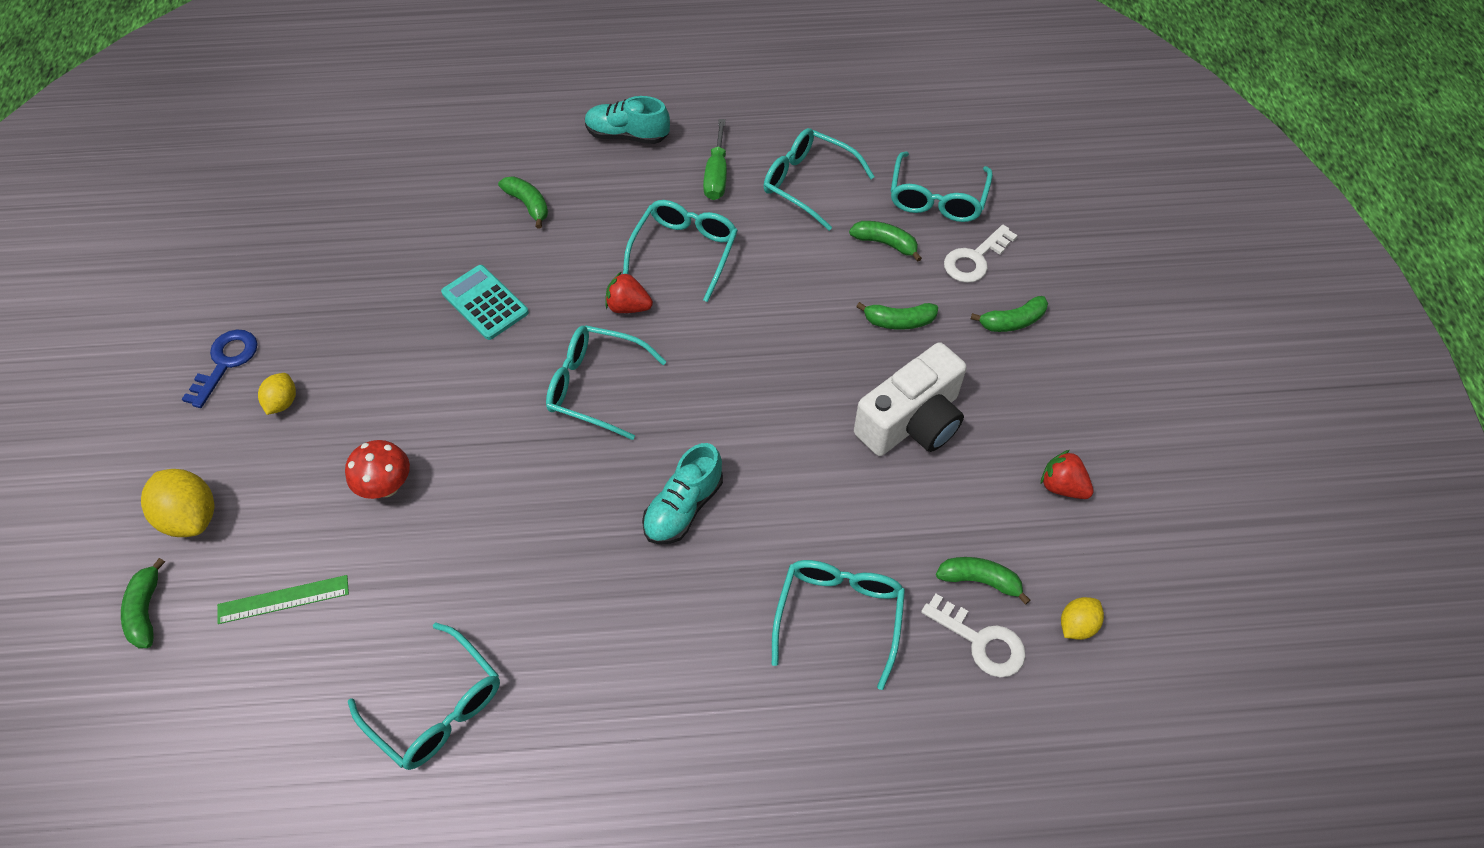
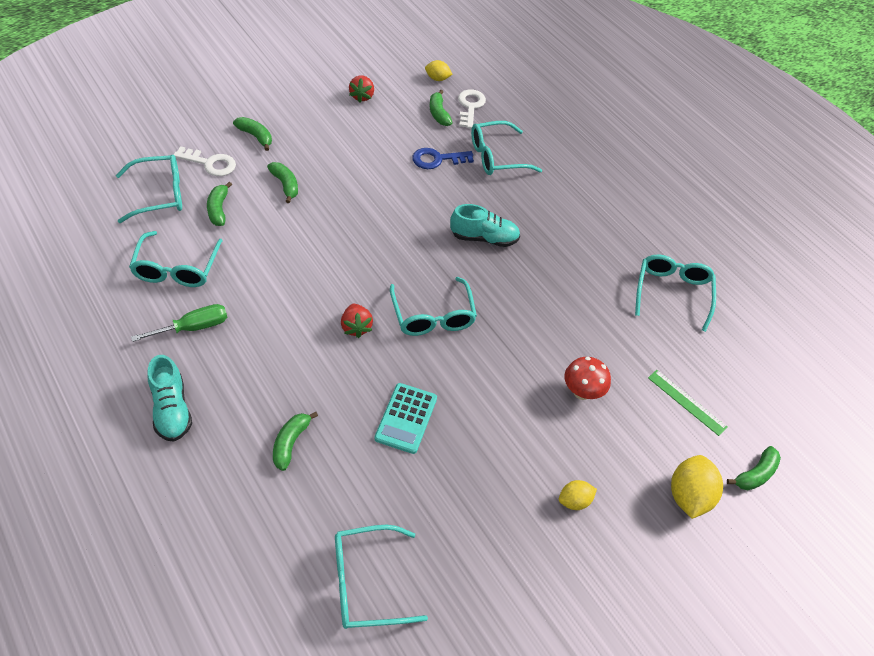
camera: 125 degrees left, 5 degrees down
blue key [182,330,257,408] -> blue key moved to [412,148,474,169]
turquoise glasses [623,200,738,302] -> turquoise glasses moved to [335,525,428,629]
white camera [854,342,967,456] -> none

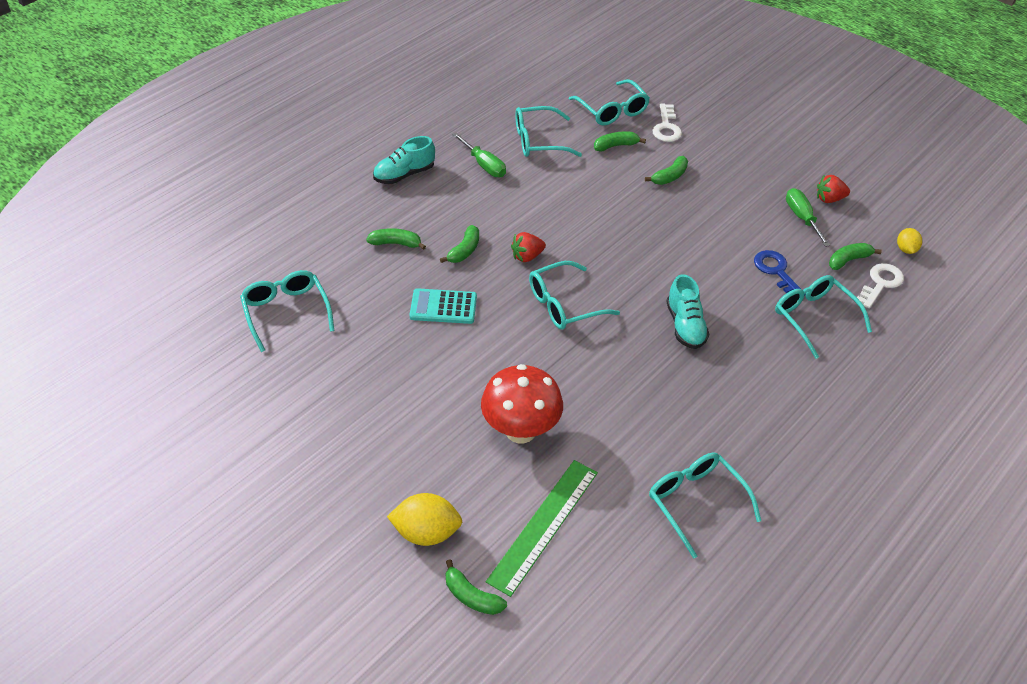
camera: 80 degrees right, 5 degrees down
green banana [233,117,272,151] -> green banana moved to [440,225,479,263]
white key [458,90,486,129] -> white key turned 45 degrees counterclockwise [857,263,904,308]
yellow lemon [559,480,597,510] -> none
red mushroom [564,357,611,400] -> red mushroom [481,364,563,443], size x1.67
turquoise glasses [635,254,716,332] -> turquoise glasses turned 120 degrees counterclockwise [649,452,761,559]
green ruler [648,370,728,436] -> green ruler [486,460,598,597], size x1.69
none -> green screwdriver [786,188,831,247]

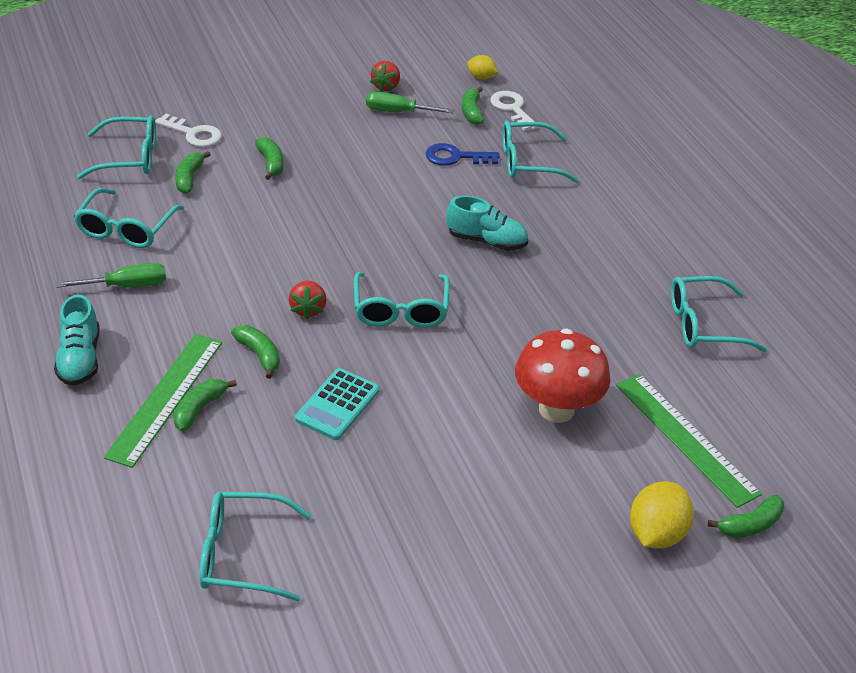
camera: 65 degrees left, 5 degrees down
none -> green ruler [104,334,222,468]

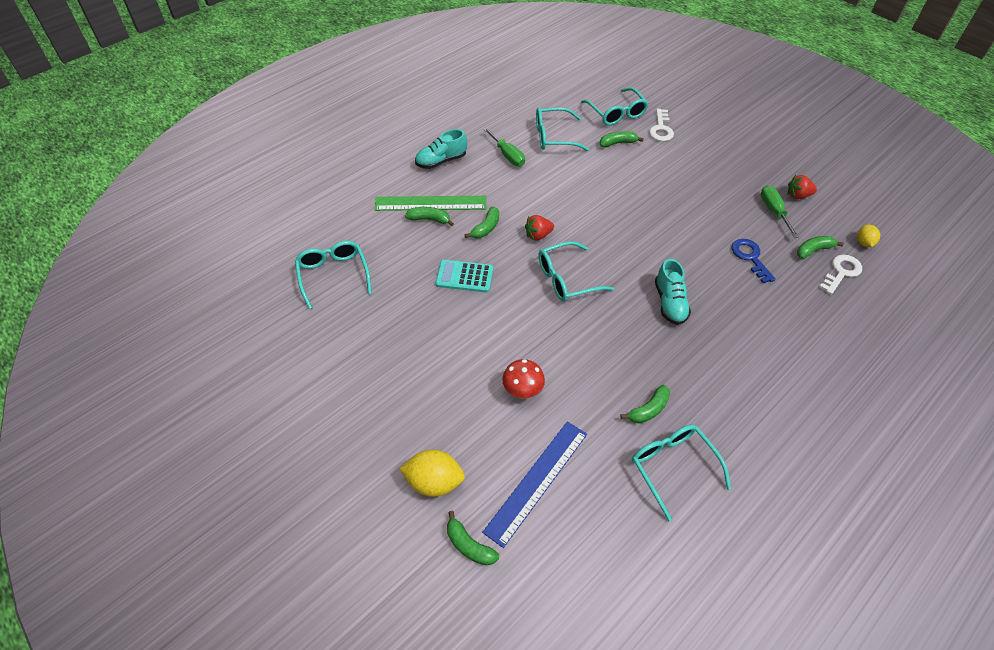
camera: 70 degrees right, 10 degrees up
green banana [255,137,284,180] -> green banana moved to [620,385,670,423]
turquoise glasses [502,121,579,183] -> none
red mushroom [515,329,610,423] -> red mushroom [502,359,545,399], size x0.60
green ruler [616,374,762,508] -> blue ruler [482,421,587,548]

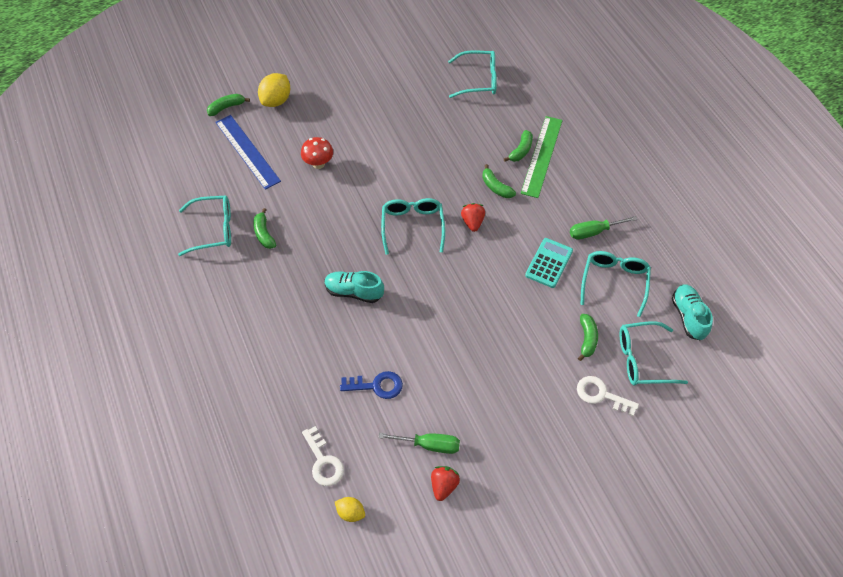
camera: 110 degrees right, 5 degrees up
turquoise shoe [415,129,467,169] -> turquoise shoe moved to [672,284,713,341]
turquoise calculator [435,260,493,293] -> turquoise calculator moved to [525,238,573,288]
green banana [797,236,844,259] -> none

